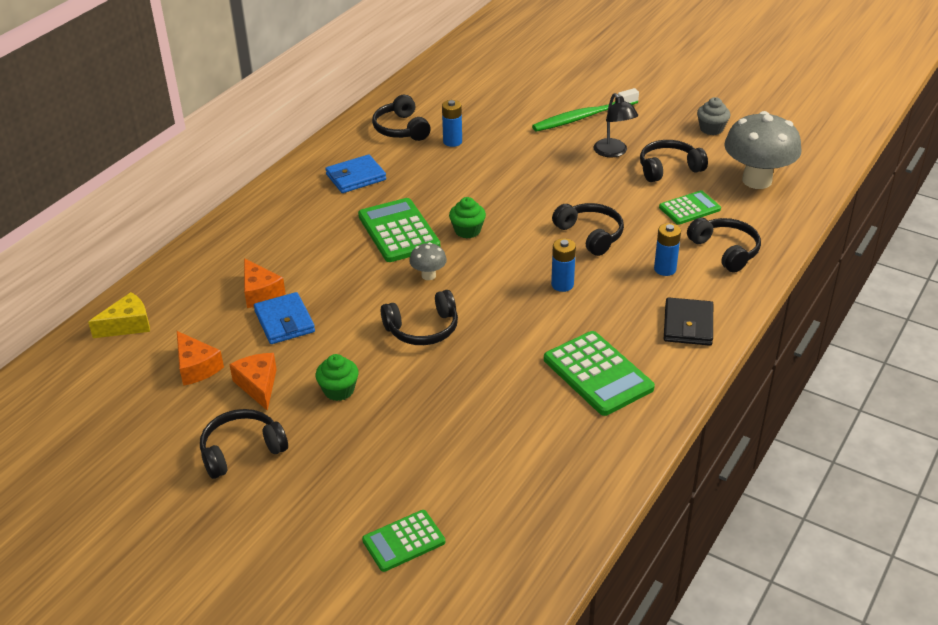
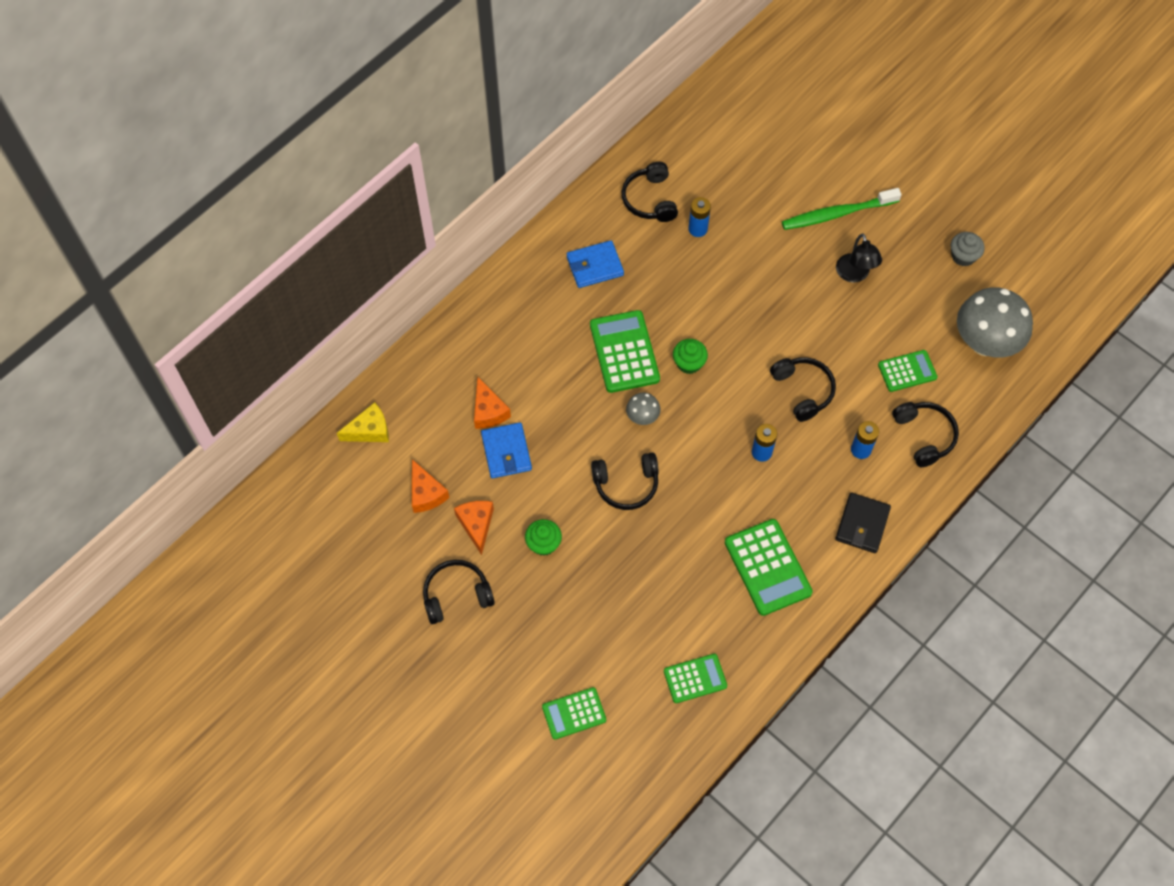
camera: 10 degrees right, 25 degrees up
black headphones [640,140,708,182] -> none
none -> green calculator [664,654,727,703]

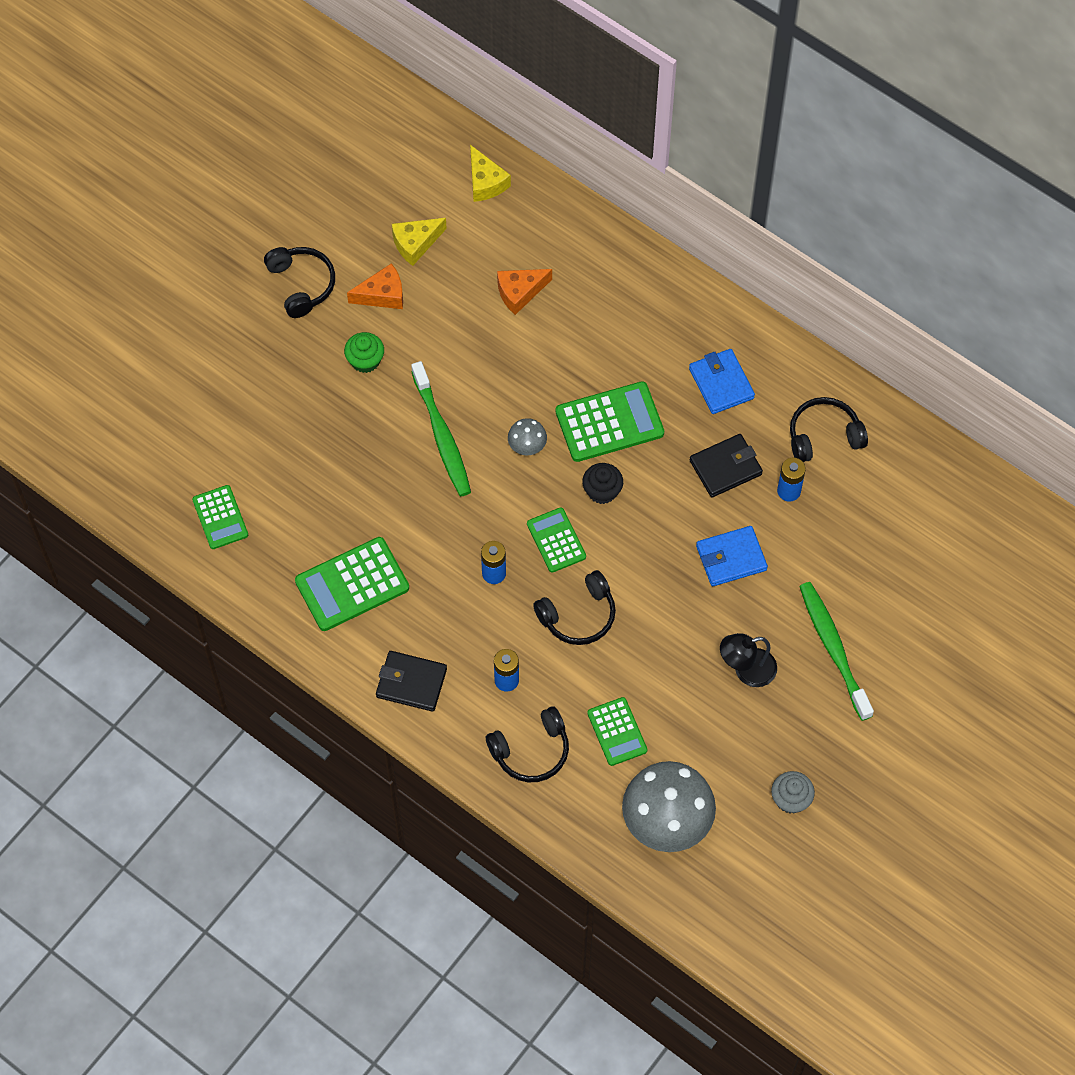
camera: 85 degrees right, 0 degrees up
orange cheese [412,459,449,513] -> yellow cheese [392,218,447,266]
blue wallet [481,422,532,478] -> blue wallet moved to [696,526,768,586]
green calculator [542,687,606,739] -> green calculator moved to [527,507,586,573]
black headphones [591,452,659,510] -> green toothbrush [411,361,471,496]
green cupcake [673,339,708,374] -> black cupcake [582,463,623,504]
none -> black wallet [690,434,763,497]

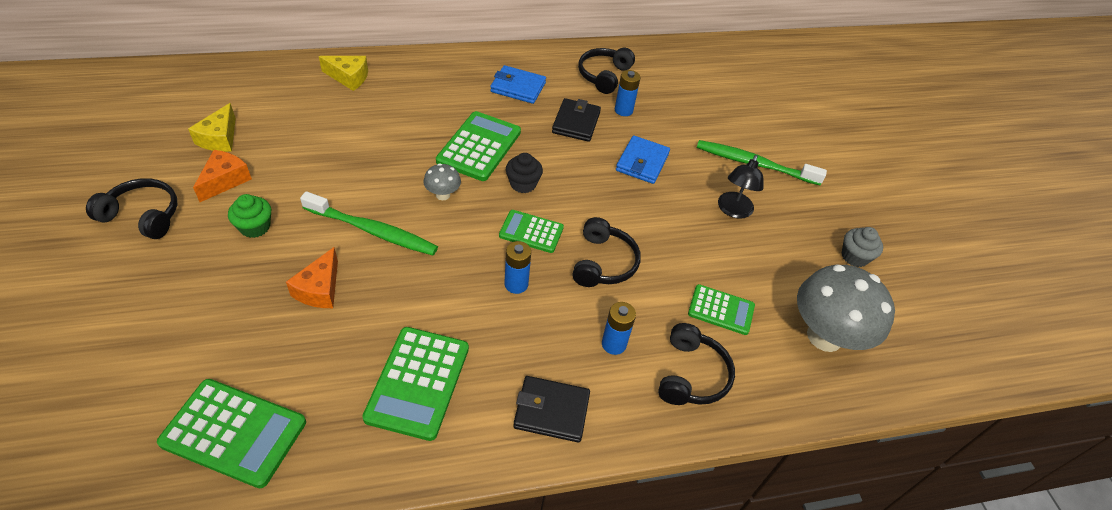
camera: 55 degrees left, 15 degrees down
green calculator [192,485,248,549] -> green calculator [157,379,306,488], size x1.61
black wallet [376,651,447,712] -> black wallet turned 45 degrees clockwise [513,376,590,443]
yellow cheese [470,145,511,202] -> yellow cheese moved to [319,56,368,91]
orange cheese [497,269,552,315] -> orange cheese moved to [286,247,338,308]

